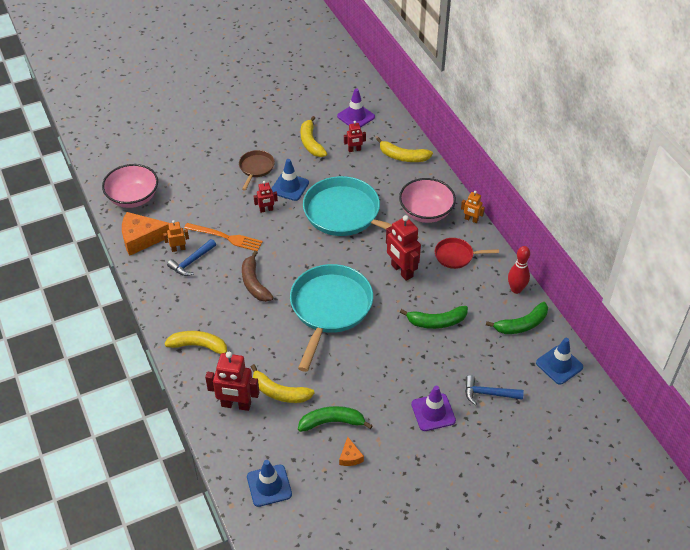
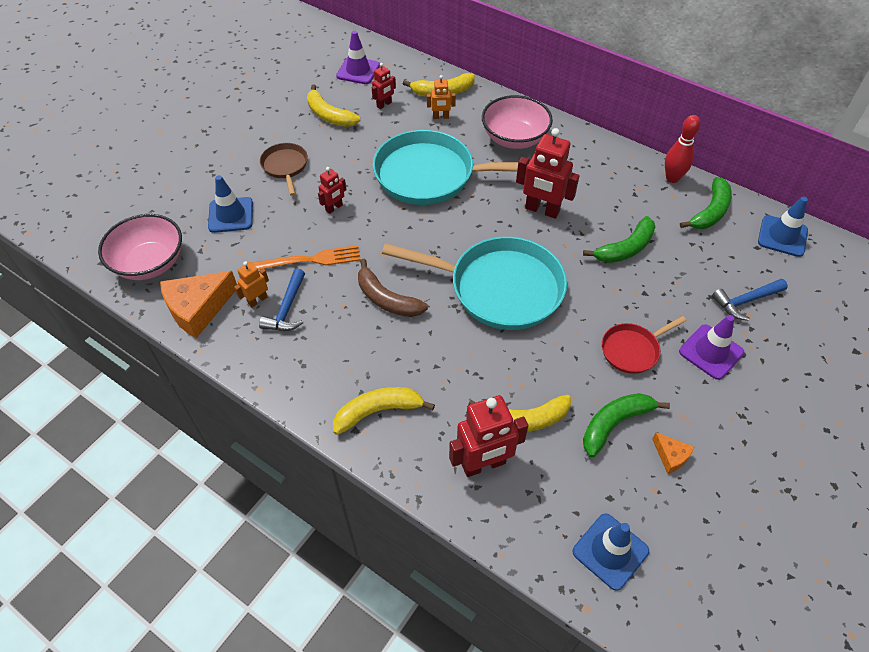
camera: 30 degrees left, 5 degrees up
blue traffic cone [271,159,309,201] -> blue traffic cone moved to [208,175,253,233]
turquoise pan [290,264,373,372] -> turquoise pan turned 120 degrees clockwise [382,237,567,330]
red pan [435,238,499,269] -> red pan moved to [602,316,686,374]
orange robot [461,191,485,223] -> orange robot moved to [427,75,456,119]

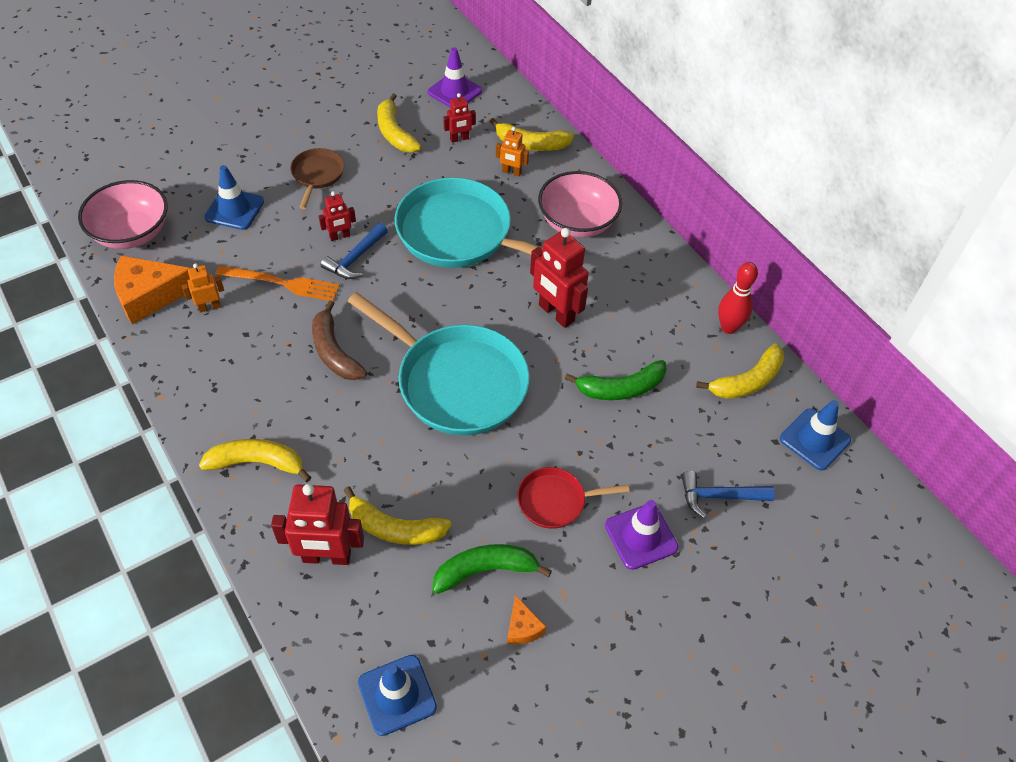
camera: 20 degrees right, 0 degrees up
blue hammer [259,268,305,331] -> blue hammer moved to [321,223,388,279]
green banana [680,177,732,229] -> yellow banana [696,343,784,399]

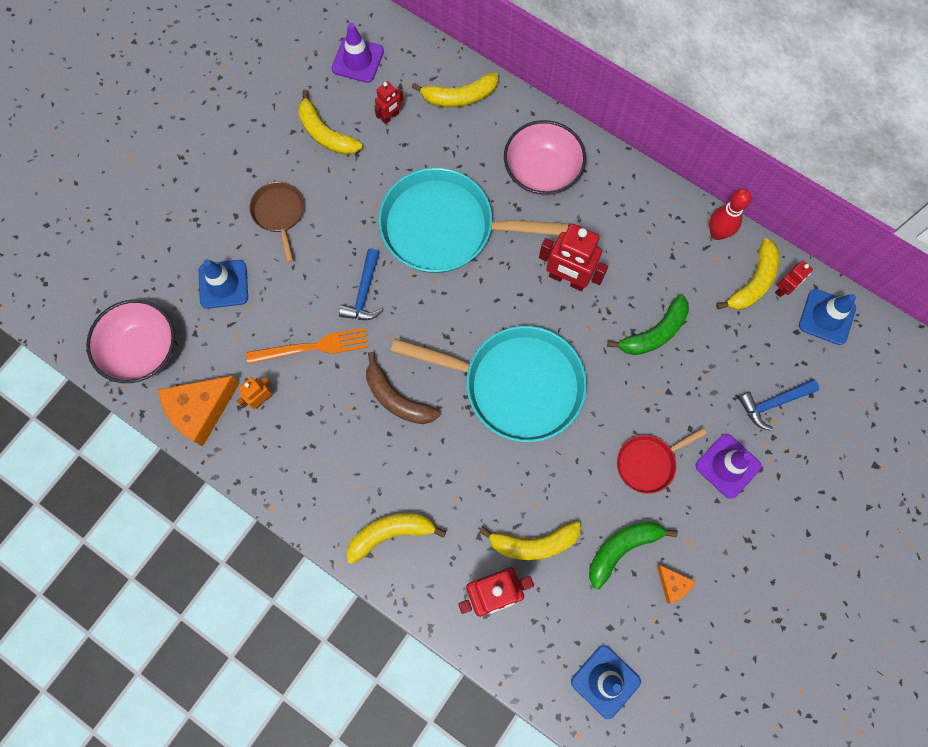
camera: 20 degrees left, 20 degrees up
red robot [319,191,356,241] -> red robot moved to [775,260,813,297]
orange robot [496,127,529,176] -> none

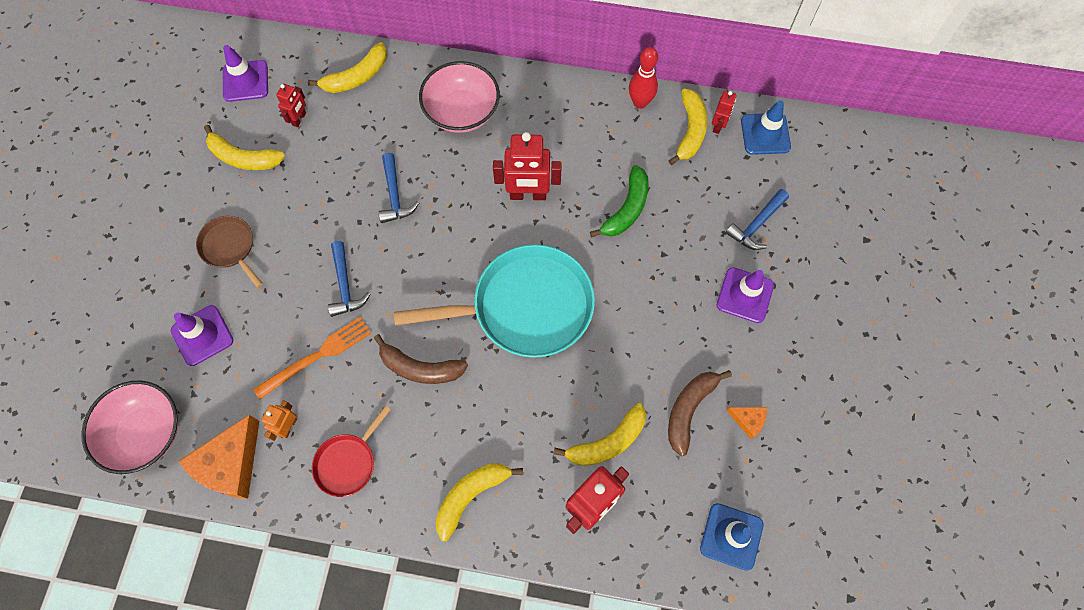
camera: 25 degrees left, 5 degrees down
blue traffic cone [198,259,248,309] -> purple traffic cone [171,305,233,366]
turquoise pan [378,168,568,273] -> blue hammer [379,153,419,223]
green banana [589,522,678,589] -> brown banana [668,370,732,456]
red pan [617,428,707,494] -> red pan moved to [312,405,391,497]

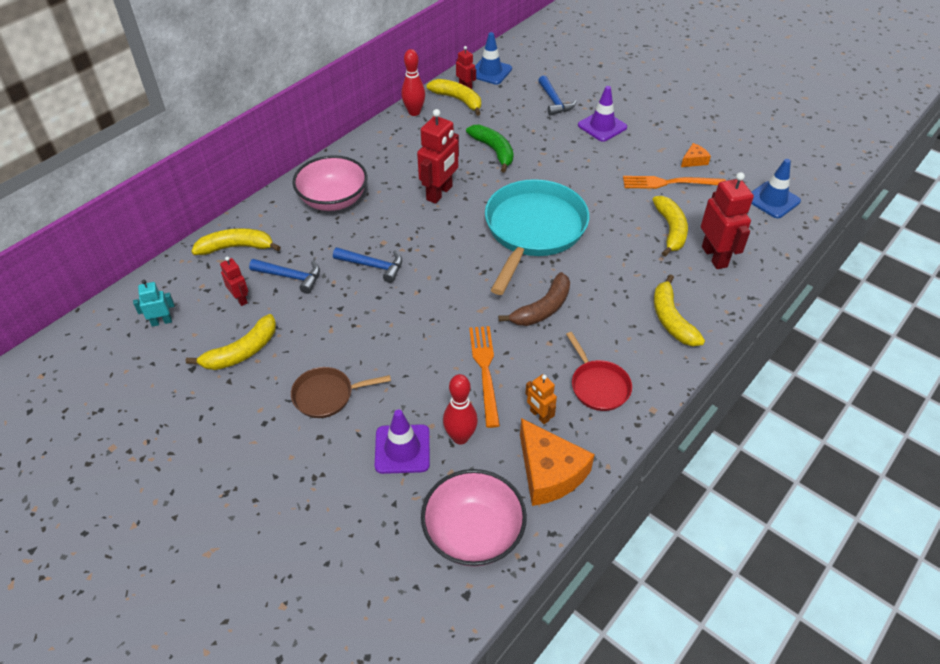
camera: 60 degrees left, 20 degrees down
purple traffic cone [223,45,268,102] -> turquoise robot [133,280,174,327]
yellow banana [308,42,387,93] -> yellow banana turned 90 degrees counterclockwise [191,228,281,255]
blue hammer [328,241,370,317] -> blue hammer moved to [249,259,320,294]
brown banana [668,370,732,456] -> orange fork [623,176,726,189]
none -> red bowling pin [443,374,478,444]

